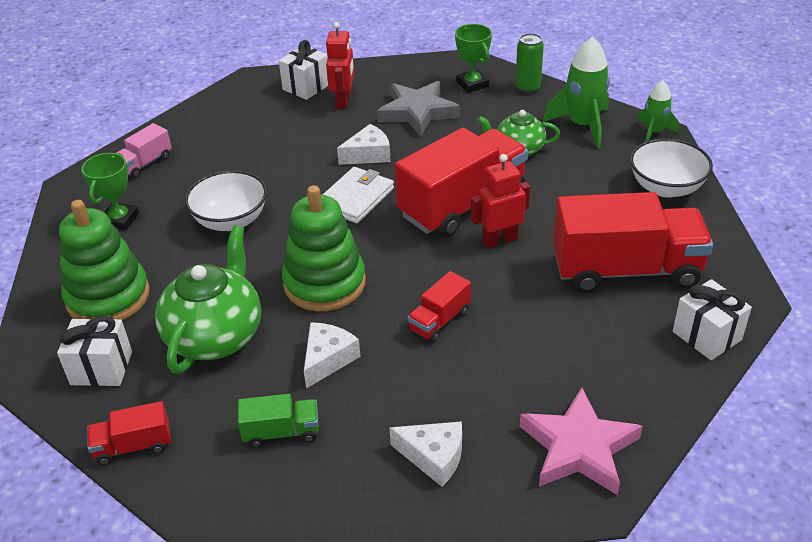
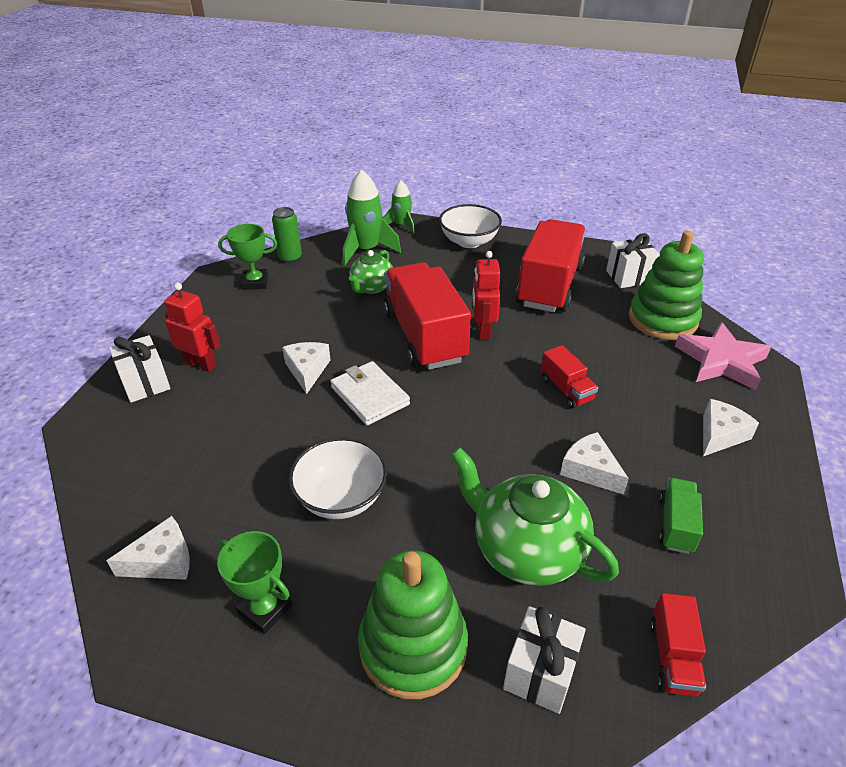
camera: 70 degrees left, 0 degrees up
pink truck [117,123,172,178] -> white cheese [106,516,190,580]
green stacking toy [282,185,366,311] -> green stacking toy moved to [629,231,704,340]
grey star [377,81,460,137] -> none

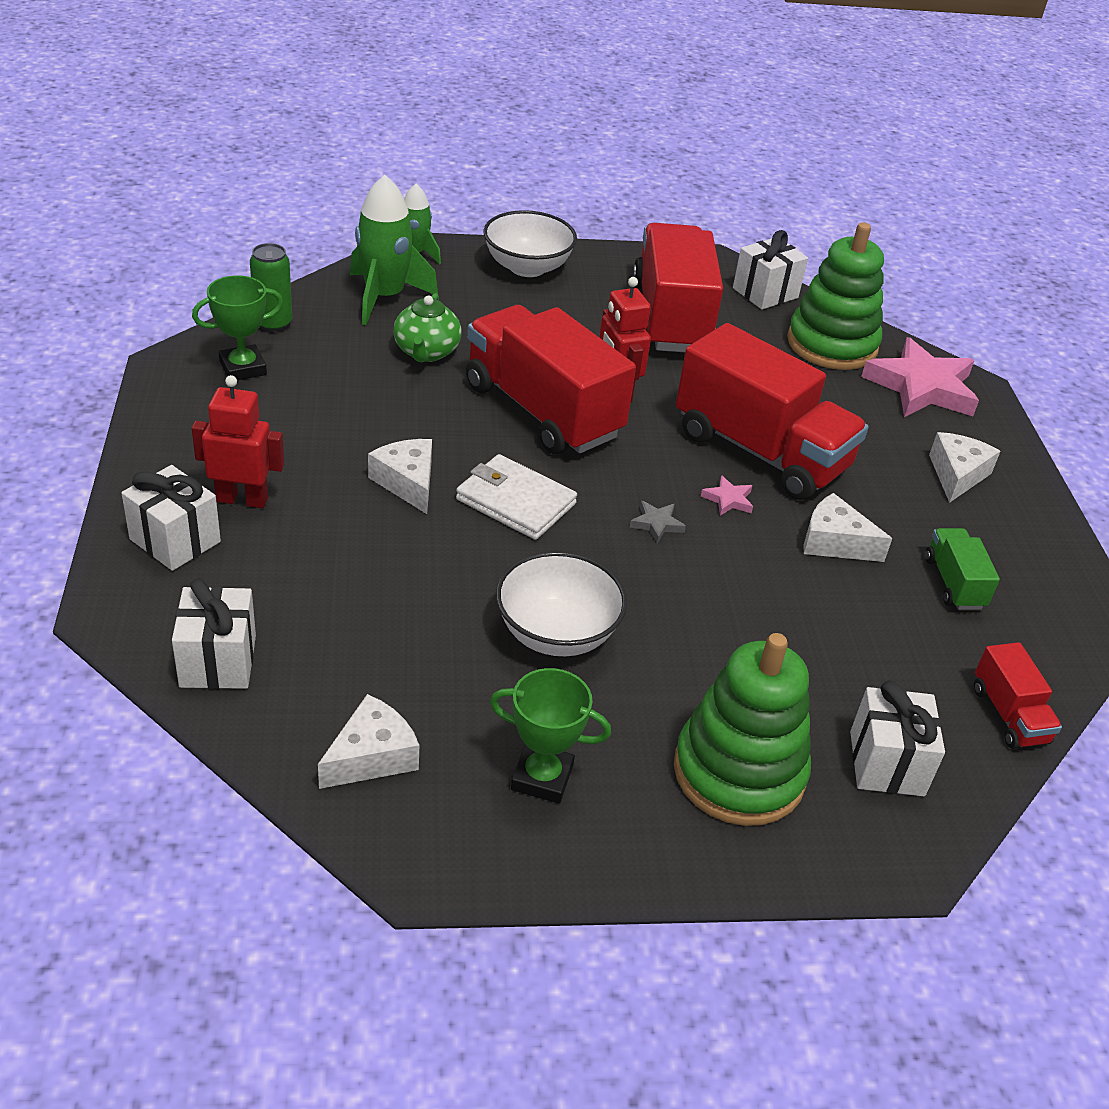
camera: 25 degrees left, 0 degrees up
green teapot [450,448,619,586] -> none
red truck [541,345,598,409] -> red truck [676,323,868,500], size x2.19
none -> white gift [172,578,256,689]
none -> grey star [630,501,686,543]
none -> pink star [701,475,753,516]

